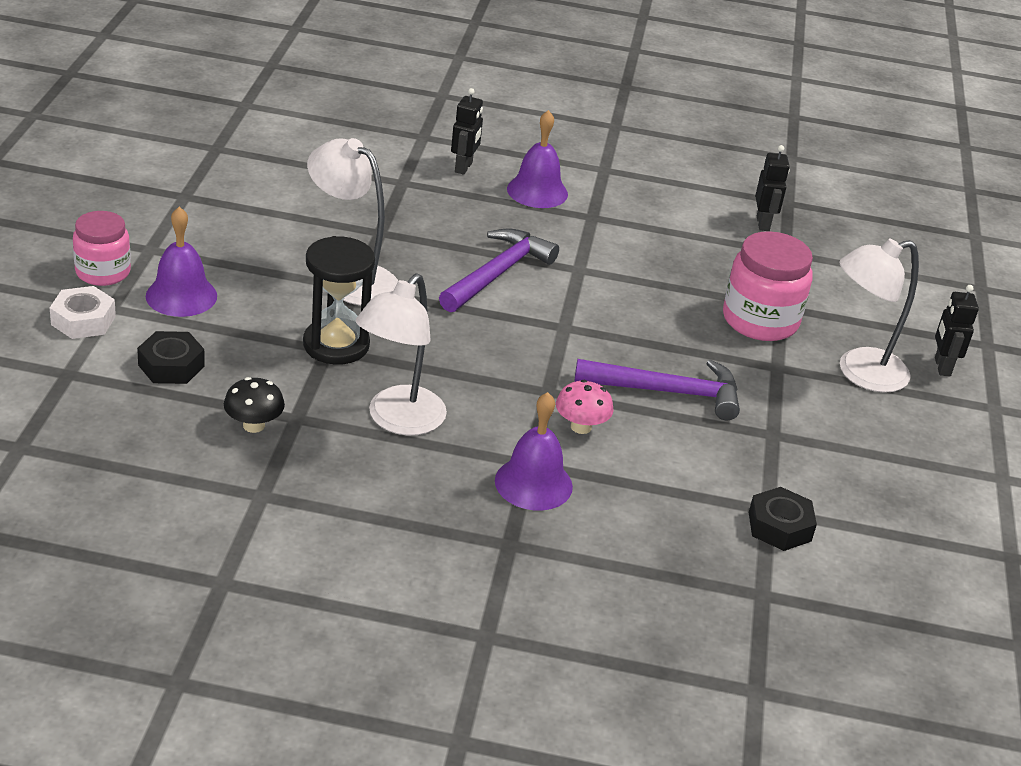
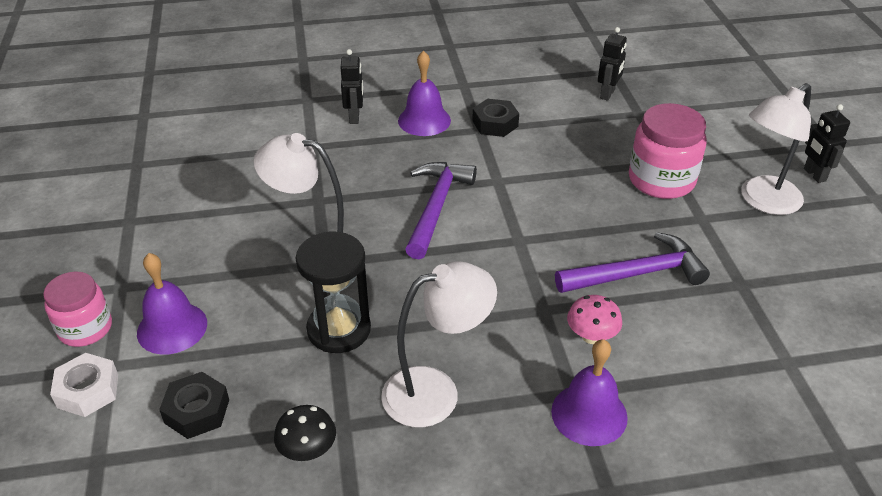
camera: 15 degrees left, 5 degrees up
white lamp [356,274,447,435] -> white lamp turned 120 degrees counterclockwise [381,261,497,427]
black nut [749,487,817,551] -> black nut moved to [472,99,519,137]
black robot [755,145,790,231] -> black robot turned 45 degrees clockwise [598,27,627,101]

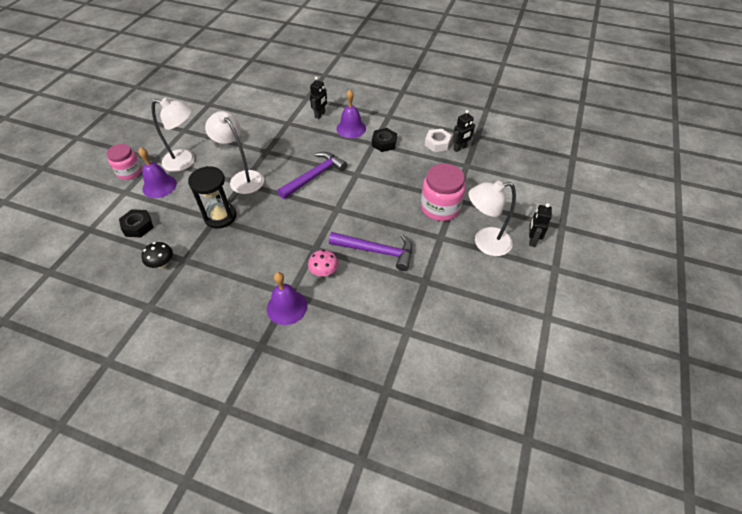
camera: 30 degrees right, 10 degrees up
white nut [50,353,118,417] -> white nut moved to [425,129,452,152]
white lamp [381,261,497,427] -> white lamp moved to [151,98,195,172]

